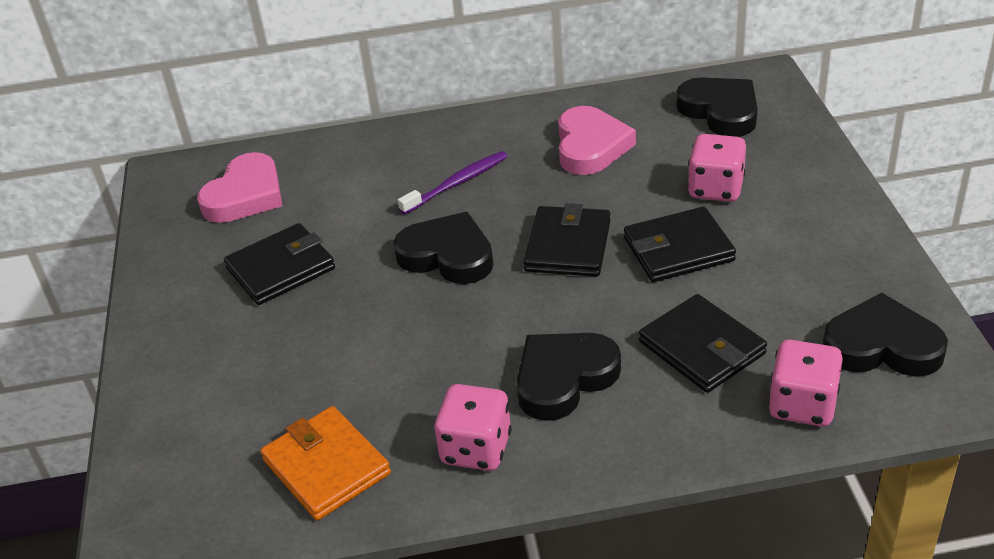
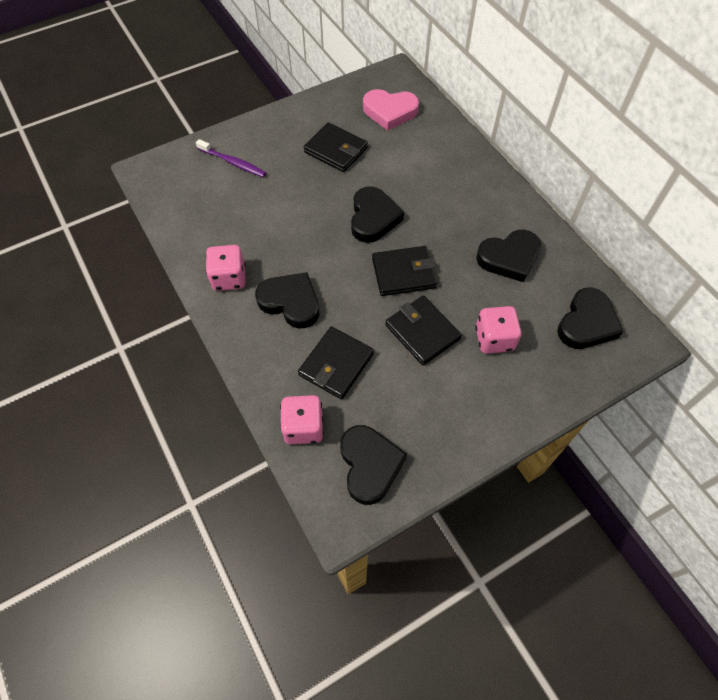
camera: 65 degrees right, 20 degrees up
orange wallet [260,406,391,520] -> none
purple toothbrush [398,151,507,214] -> purple toothbrush moved to [196,139,266,177]
pink heart [558,106,636,175] -> black heart [476,229,541,282]

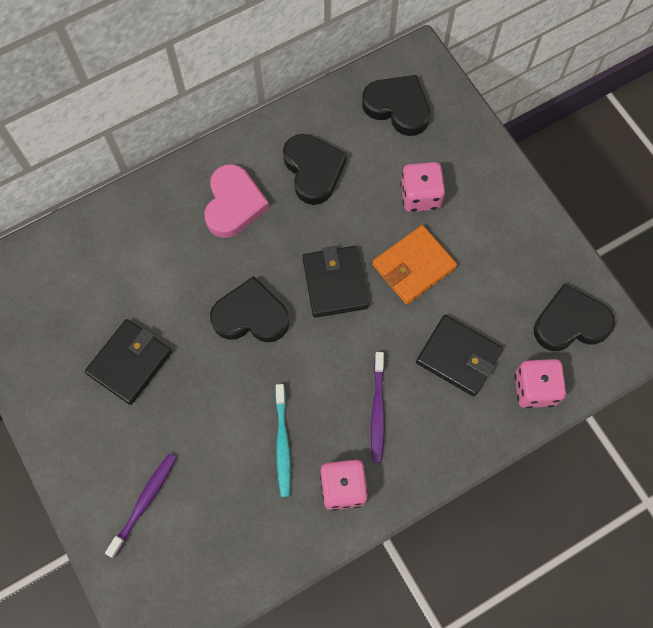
camera: 90 degrees left, 10 degrees up
black heart [255,272,319,329] -> purple toothbrush [371,352,385,463]
pink heart [363,89,419,131] -> pink heart moved to [204,164,269,238]
black wallet [385,295,462,365] -> orange wallet [372,225,457,304]
none -> turquoise toothbrush [275,384,291,497]

